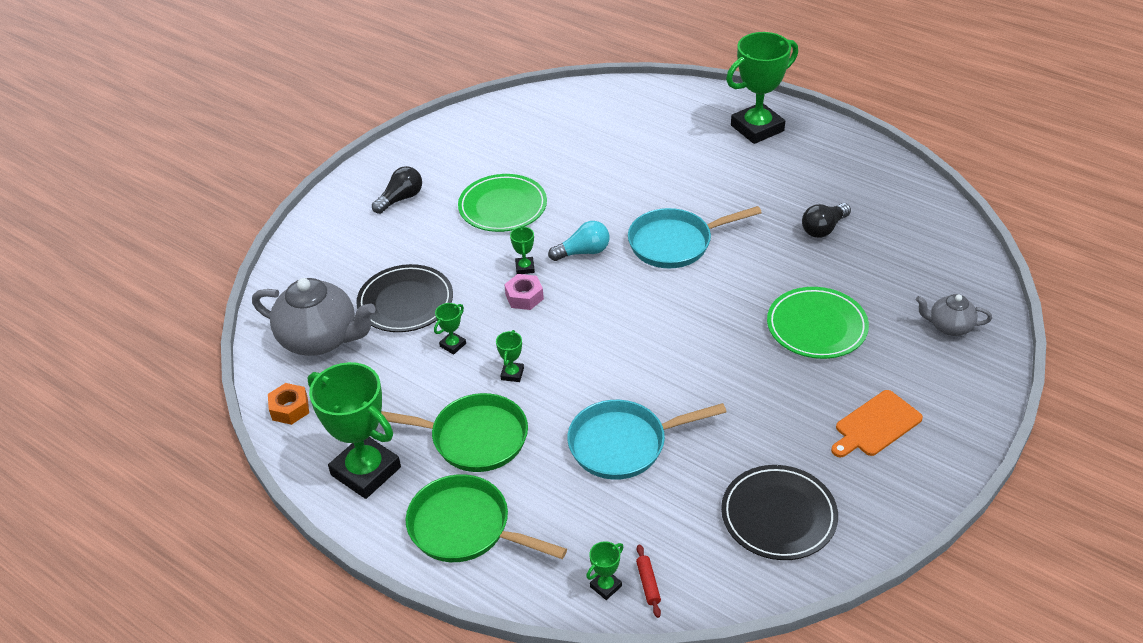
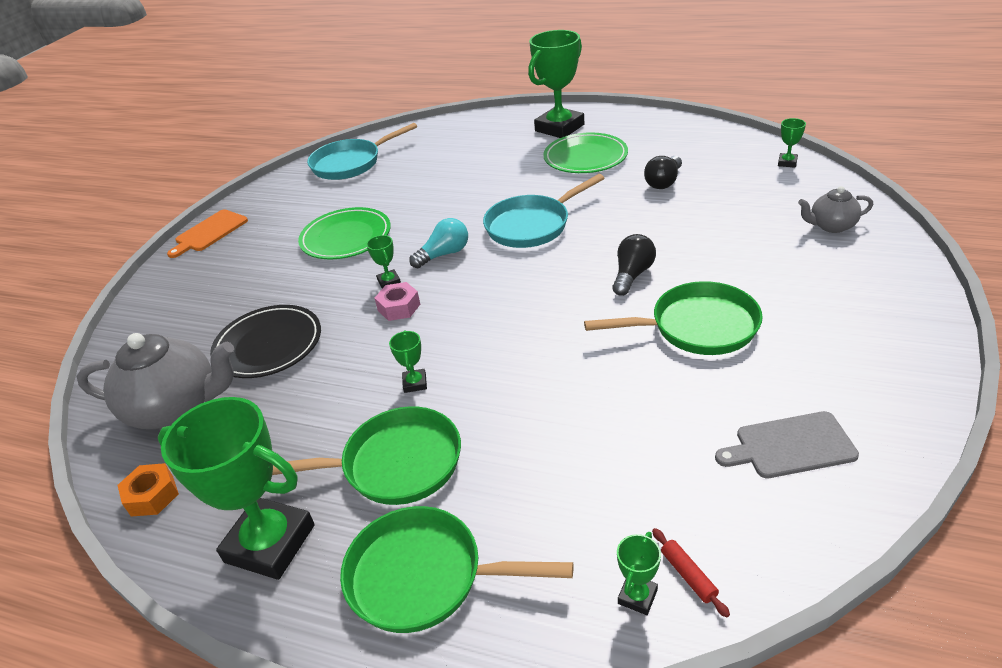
camera: 15 degrees left, 5 degrees down
black light bulb [372,166,422,214] -> black light bulb moved to [612,234,656,296]
green trophy [434,303,466,355] -> green trophy moved to [778,118,806,168]
turquoise pan [567,400,727,480] -> turquoise pan moved to [307,123,417,180]
black plate [721,465,838,560] -> grey cutting board [715,411,859,478]
green plate [767,287,869,359] -> green plate moved to [543,132,628,173]
orange cutting board [831,390,923,457] -> orange cutting board moved to [167,209,248,258]
none -> green pan [584,281,763,355]

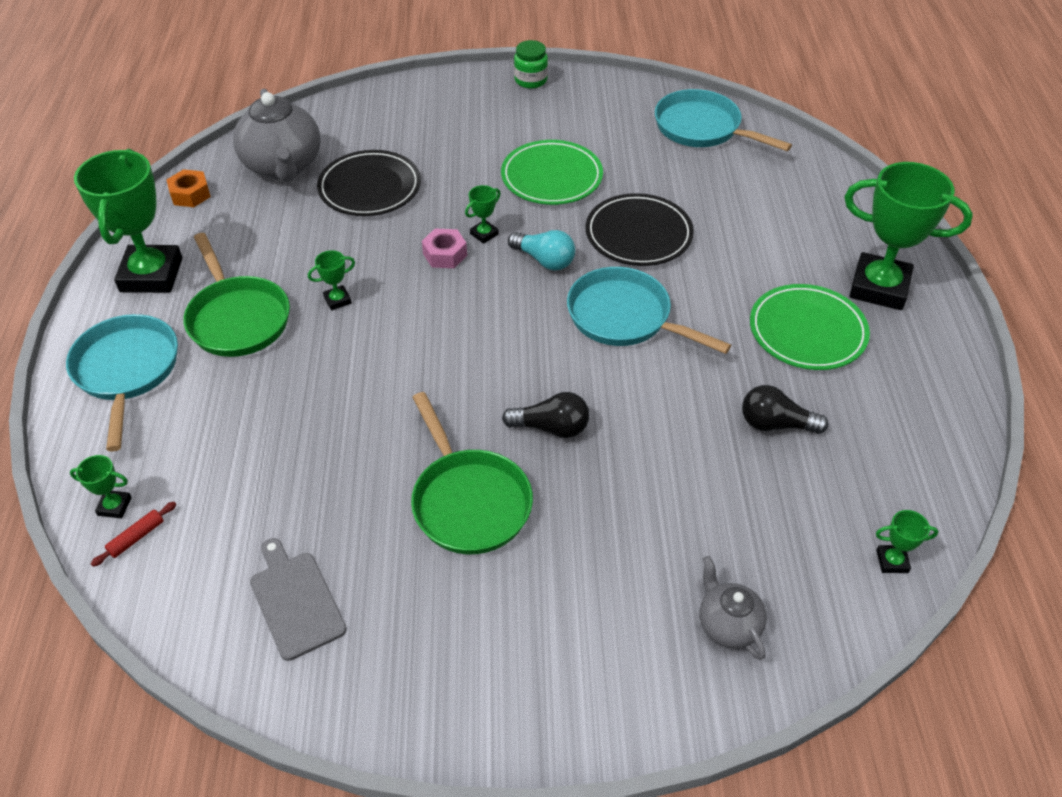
camera: 65 degrees right, 10 degrees up
orange cutting board [167,209,248,258] -> green jar [514,40,548,89]
green pan [340,506,573,633] -> turquoise pan [66,314,178,452]
none -> black plate [585,193,694,266]

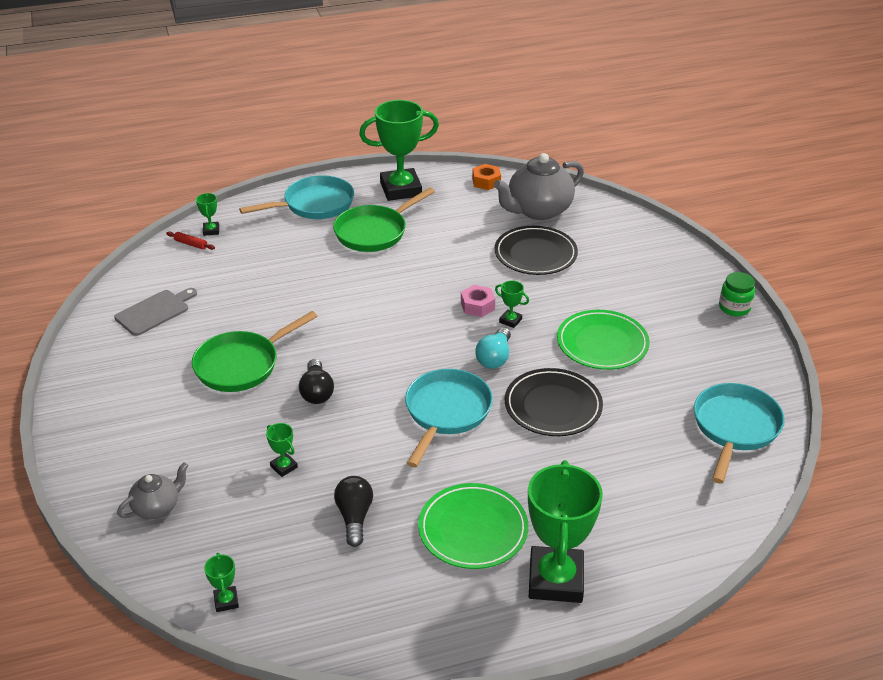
camera: 75 degrees right, 10 degrees down
green trophy [308,250,355,310] -> green trophy moved to [266,423,298,477]

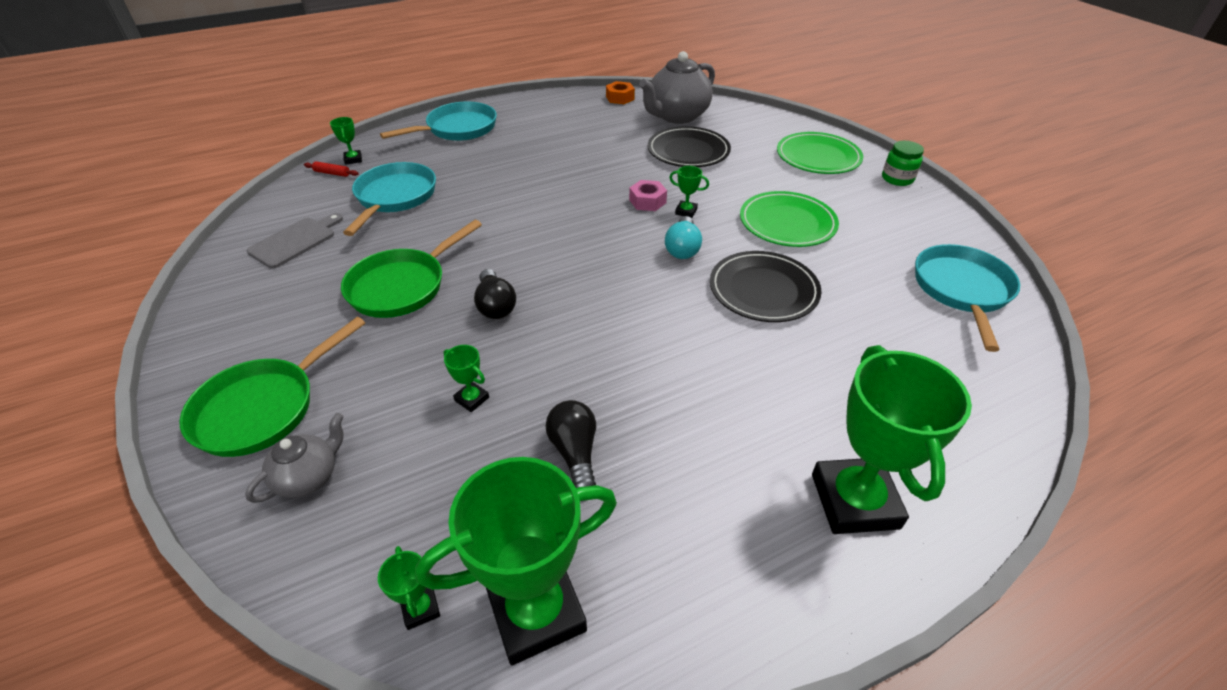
camera: 10 degrees left, 5 degrees up
green pan [333,188,435,252] -> green pan moved to [179,317,365,457]
green trophy [359,100,439,201] -> green trophy moved to [415,457,617,665]
turquoise pan [405,369,493,468] -> turquoise pan moved to [343,162,436,236]
green plate [418,483,529,569] -> green plate moved to [777,132,863,174]

